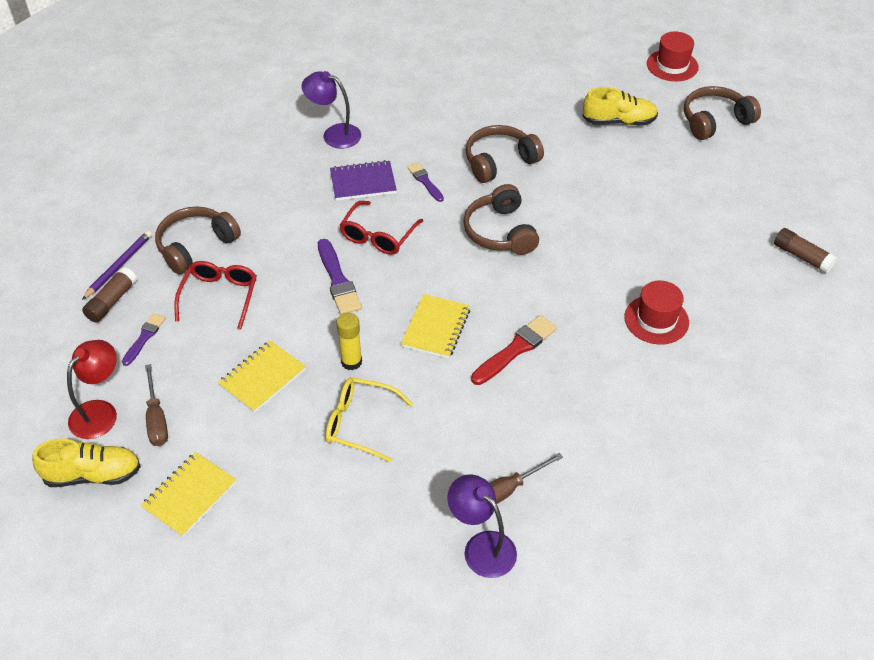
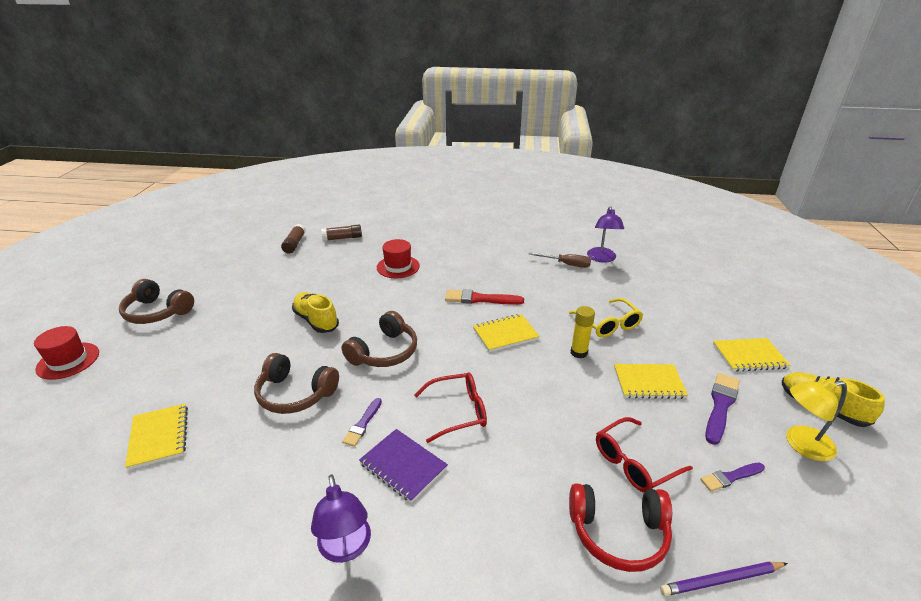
camera: 130 degrees left, 15 degrees down
red lamp [67,340,117,439] -> yellow lamp [786,379,847,461]
brown glue stick [82,267,137,323] -> brown glue stick moved to [321,224,362,241]
brown screwdriver [145,364,168,446] -> none
brown headphones [155,206,241,275] -> red headphones [569,483,672,572]
purple brush [318,239,362,314] -> purple brush moved to [705,373,740,445]
yellow shoe [583,87,658,125] -> yellow shoe moved to [292,292,339,333]
none -> yellow notebook [125,404,188,470]

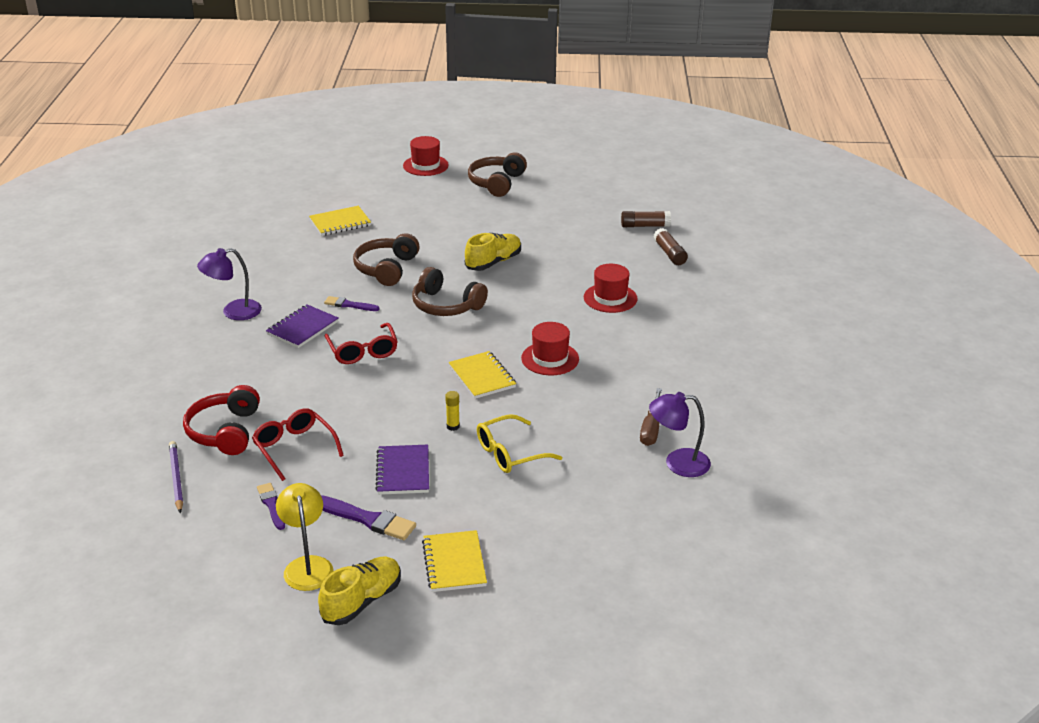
camera: 85 degrees right, 0 degrees up
red brush [445,289,524,305] -> red hat [521,322,579,375]
yellow glue stick [571,306,595,358] -> yellow glue stick [445,391,460,431], size x0.67
yellow notebook [614,364,688,399] -> purple notebook [375,445,429,495]

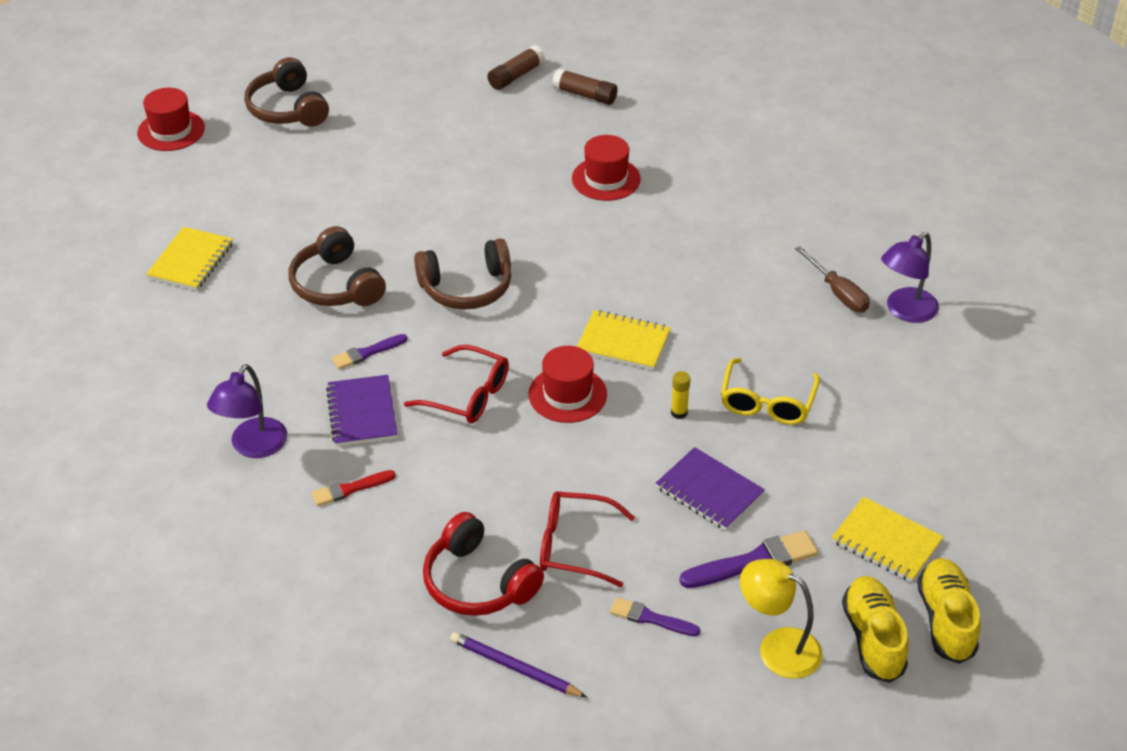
camera: 45 degrees left, 10 degrees up
yellow shoe [465,233,521,271] -> yellow shoe moved to [917,558,981,664]
red hat [521,322,579,375] -> red hat moved to [529,346,607,423]
none -> red brush [311,470,396,506]

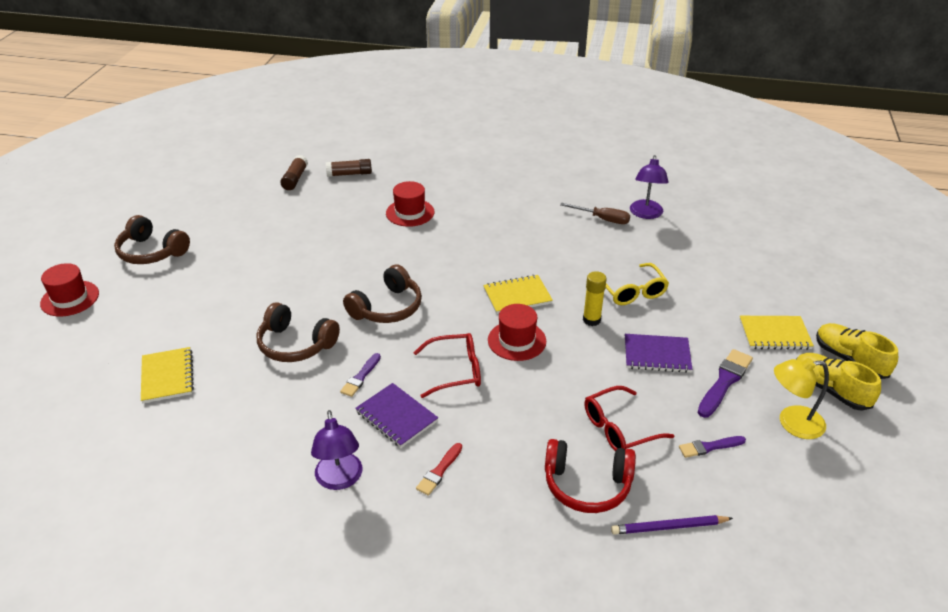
camera: 35 degrees left, 5 degrees down
yellow glue stick [671,371,690,419] -> yellow glue stick [583,271,607,326], size x1.50

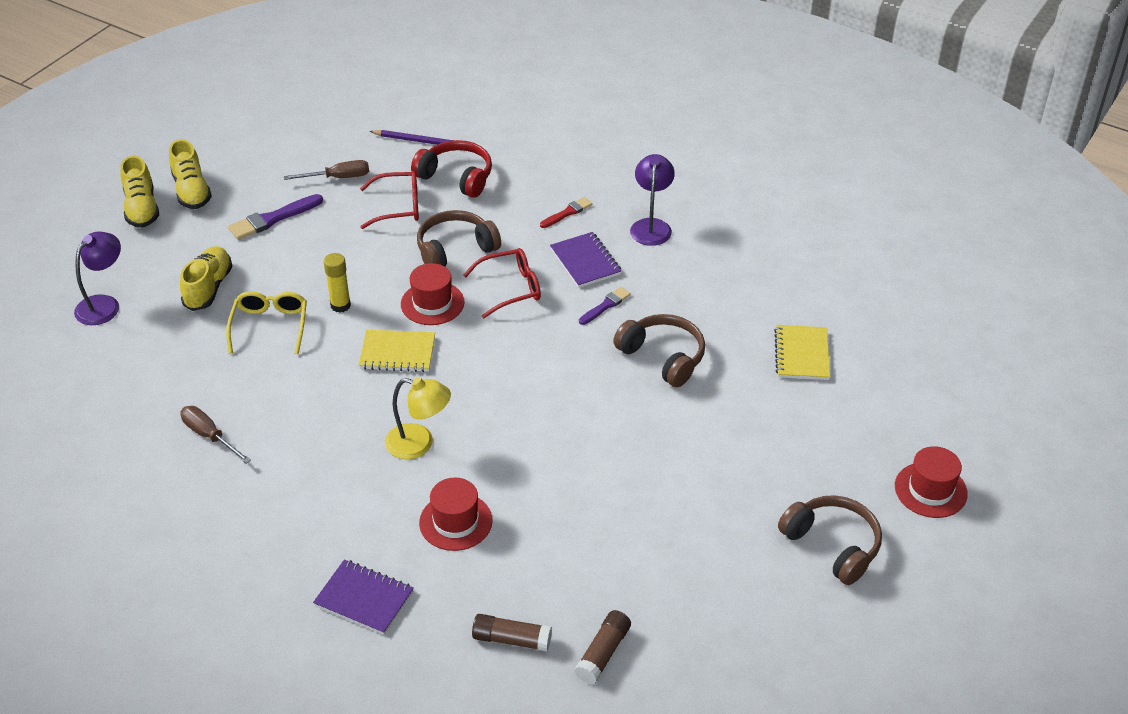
camera: 160 degrees left, 5 degrees up
brown headphones [343,264,422,323] -> brown headphones moved to [417,210,501,267]
red glasses [413,333,481,398] -> red glasses turned 150 degrees clockwise [463,248,541,318]
purple notebook [625,334,692,373] -> purple notebook moved to [313,560,414,635]
purple lamp [630,155,669,219] -> purple lamp moved to [74,232,121,325]
purple brush [679,436,746,458] -> brown screwdriver [284,160,369,180]
yellow notebook [739,316,814,350] -> none
yellow lamp [774,358,829,439] -> yellow lamp moved to [385,377,451,459]
none -> yellow shoe [180,246,233,311]

